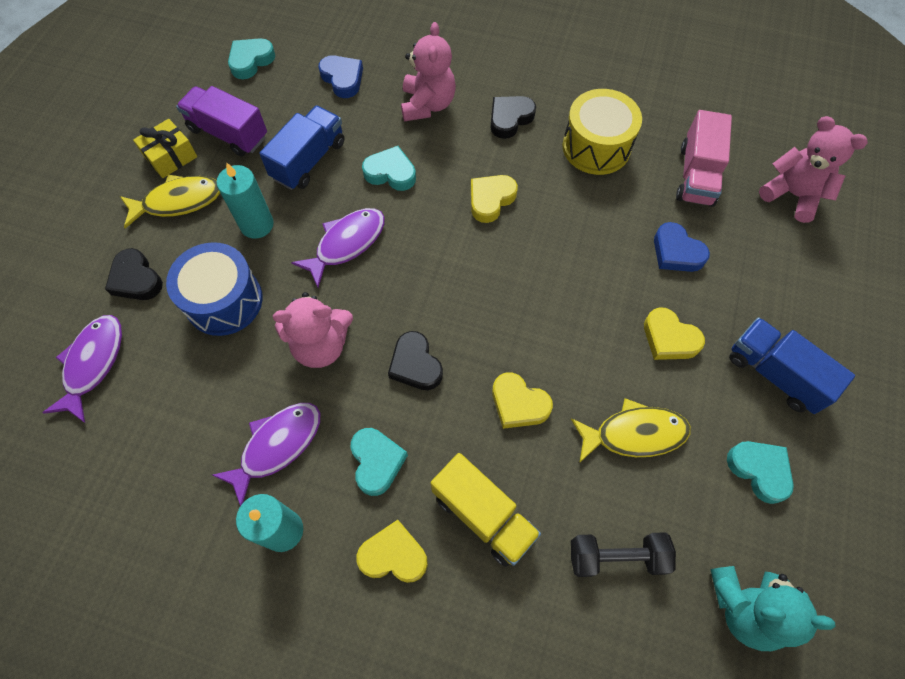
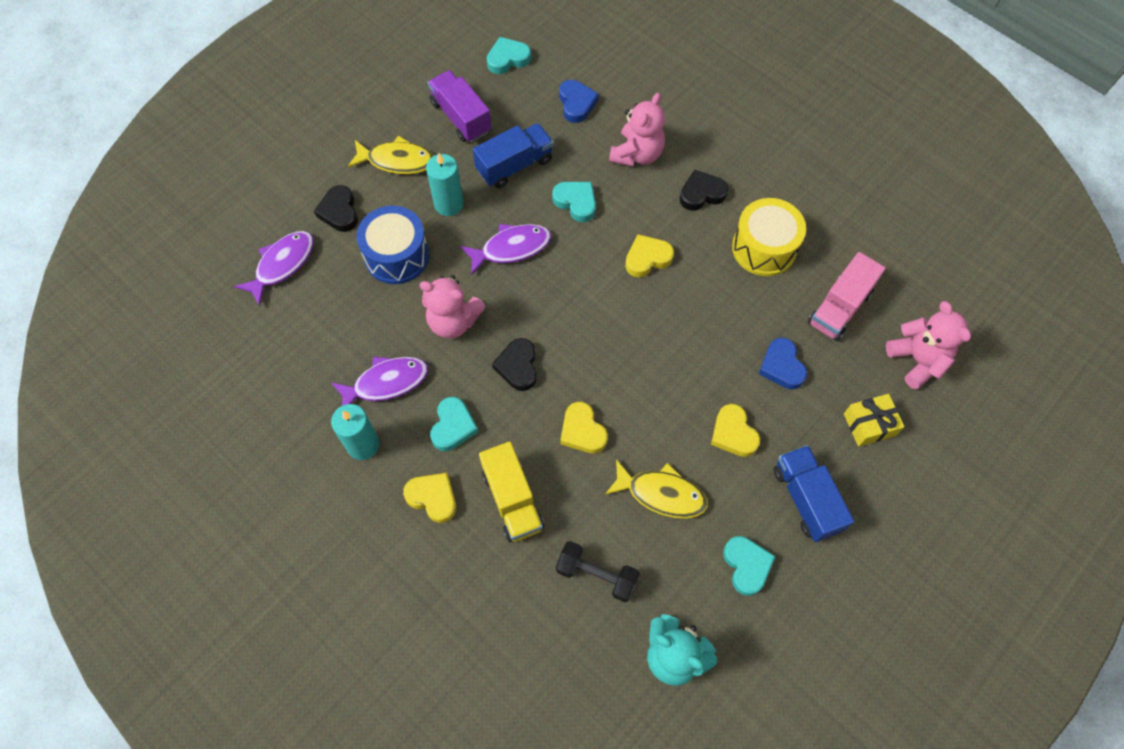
camera: 25 degrees right, 0 degrees up
yellow gift [133,119,197,178] -> yellow gift moved to [844,394,904,447]

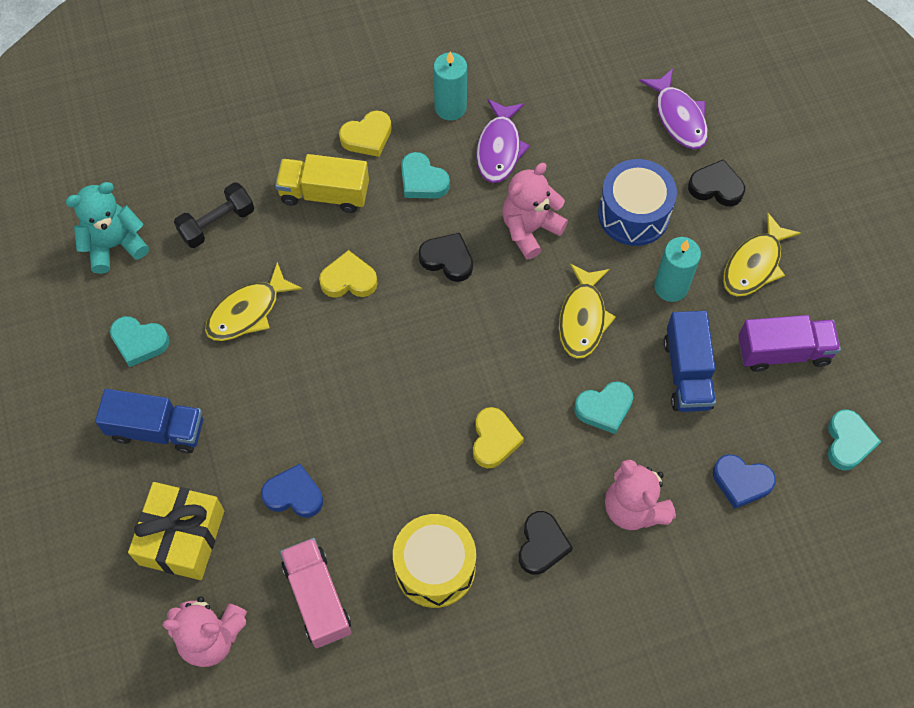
camera: 120 degrees right, 0 degrees up
purple fish [461,224,551,275] -> yellow fish [559,263,616,359]
yellow heart [711,404,760,457] -> none
yellow gift [844,394,904,447] -> yellow gift [128,482,224,580], size x1.57

